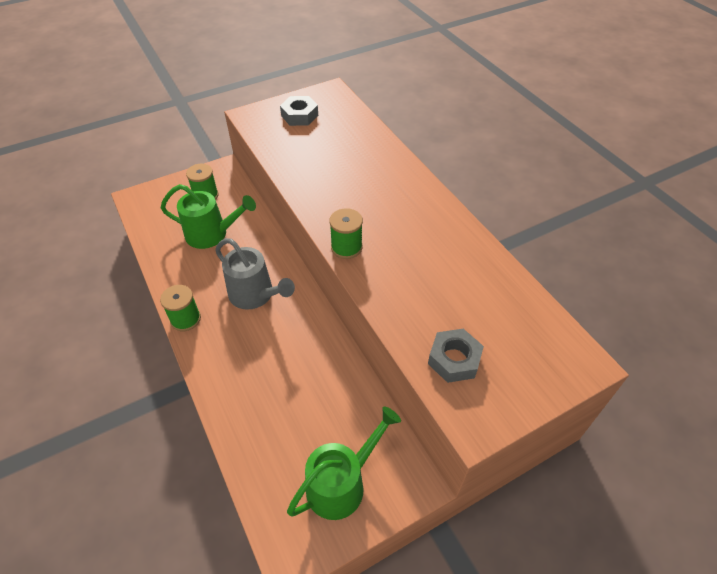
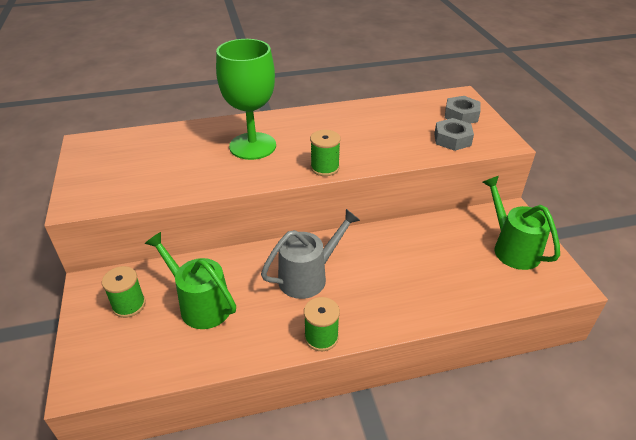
camera: 75 degrees left, 10 degrees down
green watering can [161,184,256,249] -> green watering can turned 75 degrees counterclockwise [145,232,236,329]
grey nut [280,96,318,126] -> grey nut moved to [445,96,481,124]
none -> green goblet [216,39,276,160]

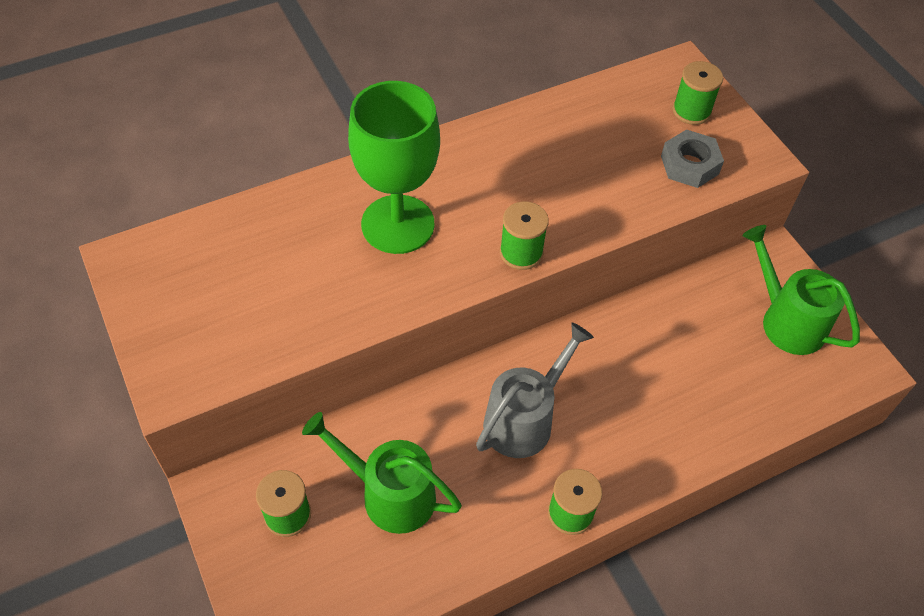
camera: 15 degrees left, 15 degrees up
grey nut [445,96,481,124] -> green spool [672,61,723,125]

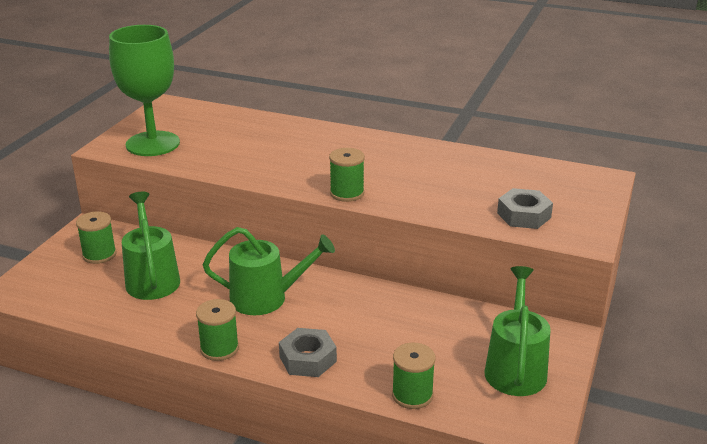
camera: 50 degrees right, 25 degrees down
green goblet [348,81,440,254] -> green goblet moved to [109,25,180,156]
grey watering can [476,323,594,458] -> green watering can [203,227,335,315]
green spool [672,61,723,125] -> green spool moved to [392,343,436,409]
none -> grey nut [279,328,337,377]

